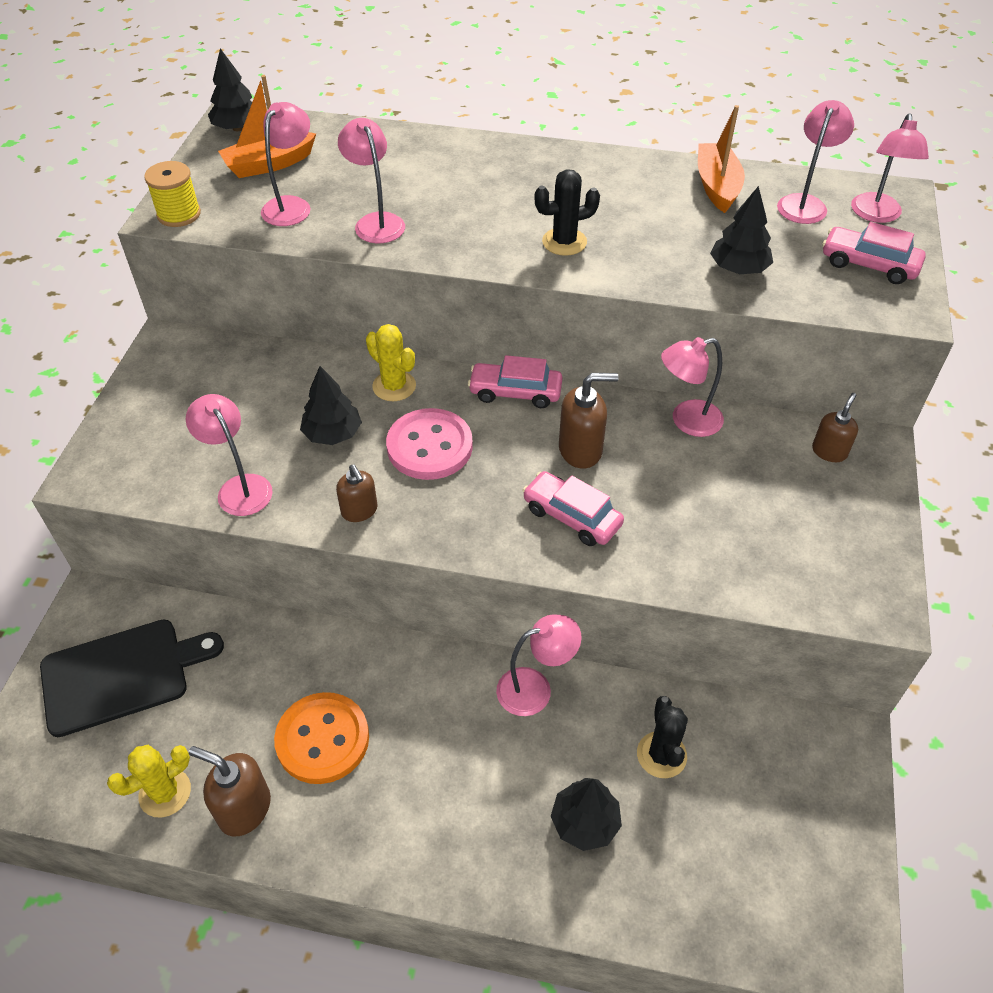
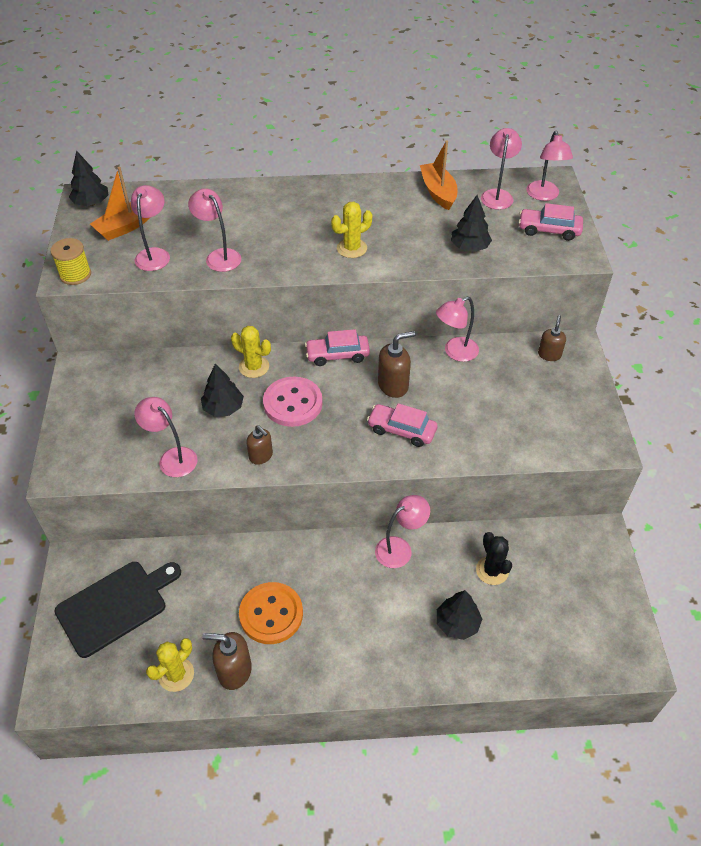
camera: 15 degrees left, 0 degrees up
black cactus [535,169,600,256] -> yellow cactus [331,202,372,258]

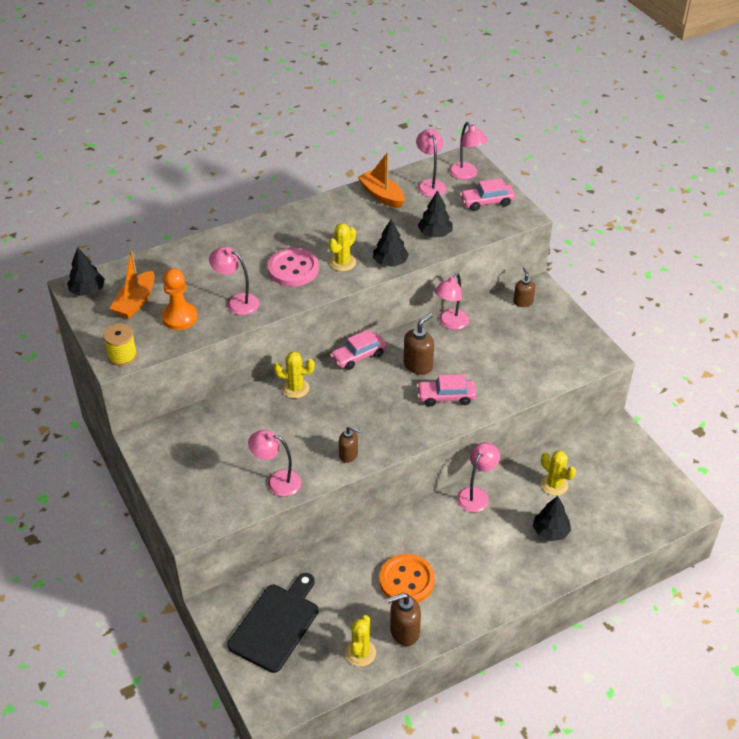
camera: 25 degrees left, 5 degrees down
pink lamp [131,185,170,271] -> orange pawn [162,268,198,330]
black tree [201,363,244,417] -> black tree moved to [373,219,409,267]
pink button [263,377,323,427] -> pink button moved to [268,248,319,286]
black cactus [476,532,512,585] -> yellow cactus [541,450,576,496]

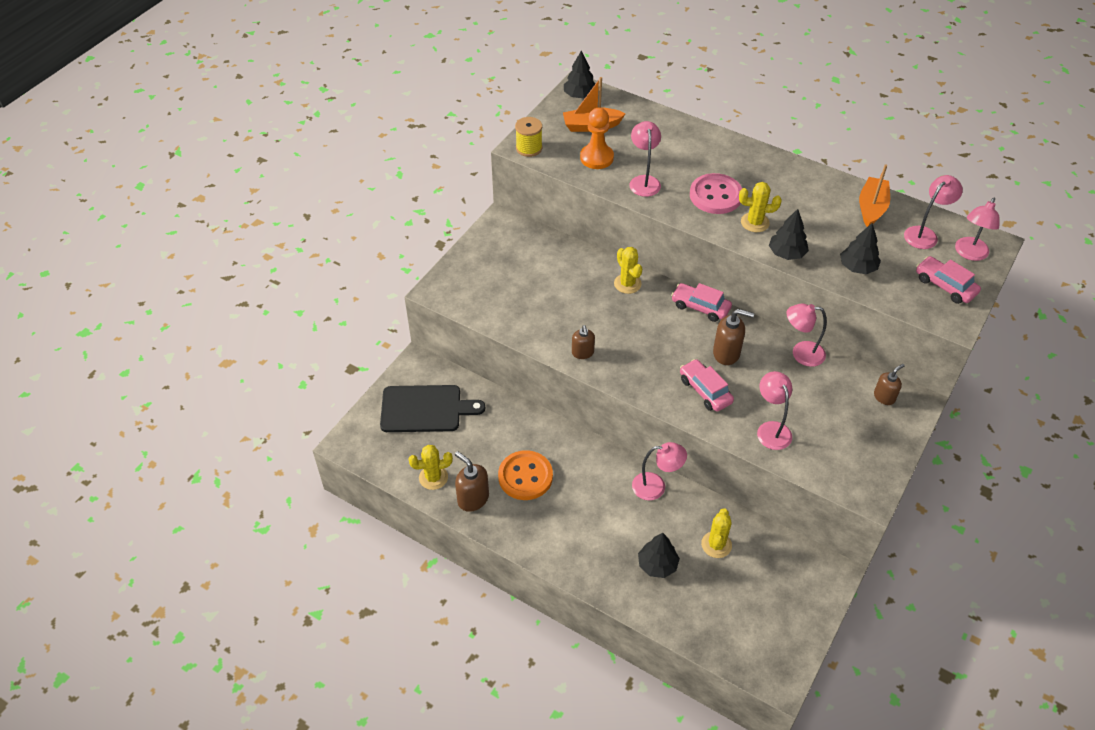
camera: 60 degrees right, 5 degrees up
pink lamp [248,430,302,496] -> pink lamp moved to [757,371,792,450]

